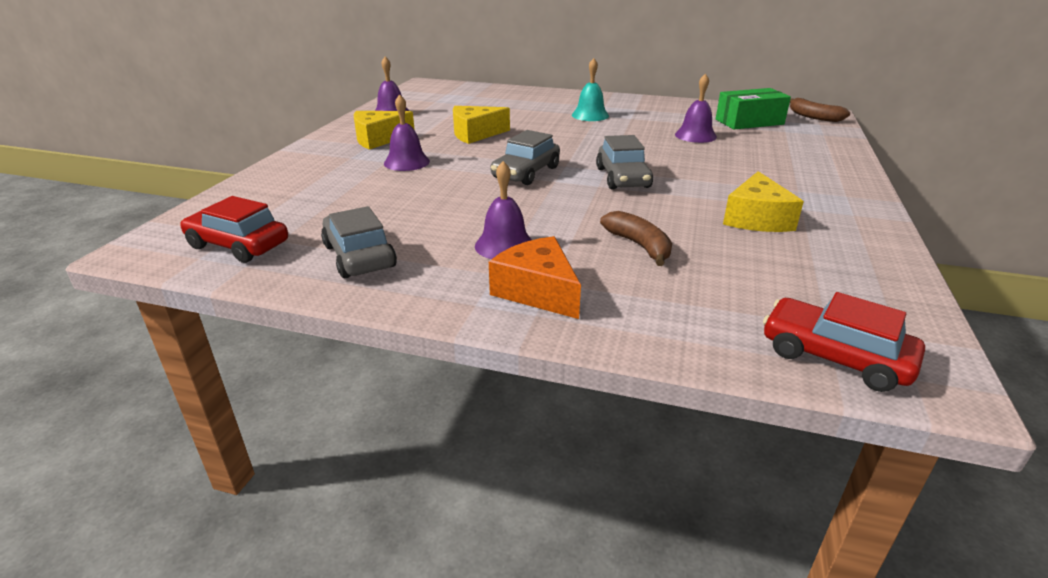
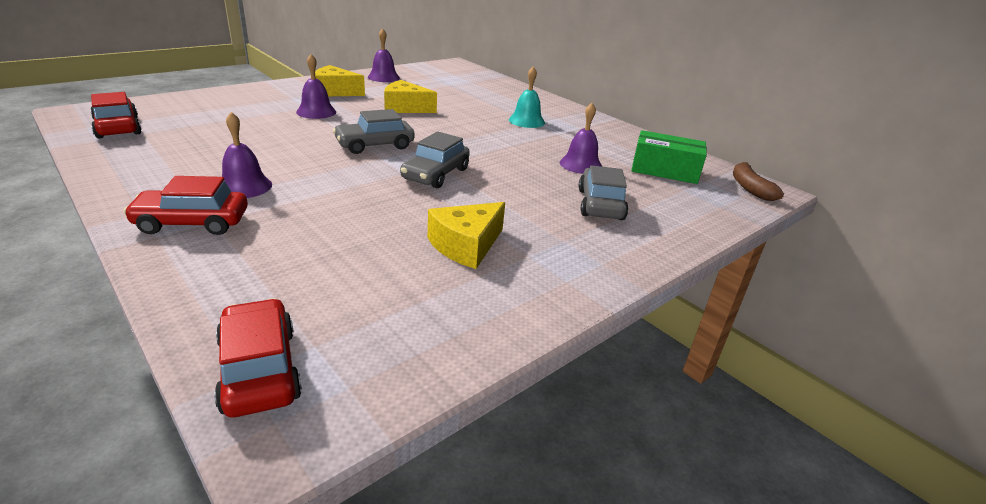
camera: 30 degrees right, 0 degrees up
grey car [321,206,397,278] -> grey car moved to [578,165,628,220]
orange cheese [489,236,581,319] -> red car [123,176,248,235]
brown banana [600,211,672,266] -> none

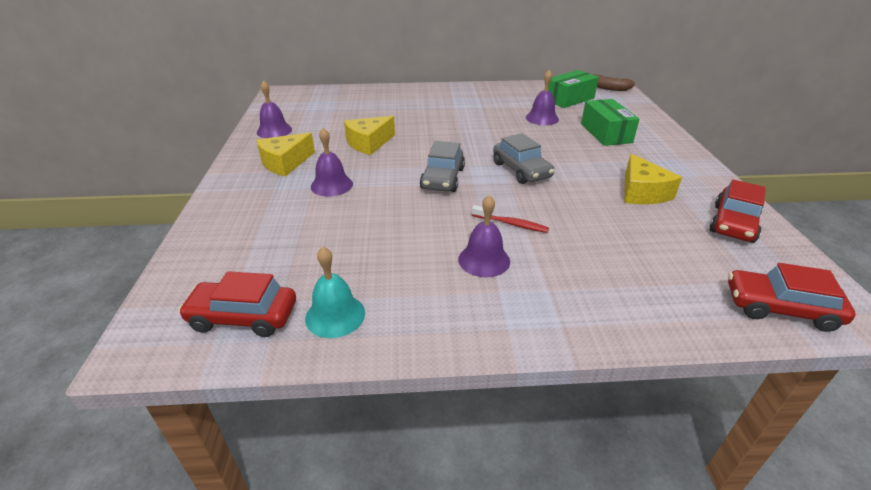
camera: 50 degrees left, 5 degrees up
red car [123,176,248,235] -> red car moved to [709,179,766,243]
turquoise bell [509,66,545,128] -> turquoise bell moved to [305,247,365,338]
grey car [578,165,628,220] -> green box [581,99,640,146]
none -> red toothbrush [472,205,549,233]

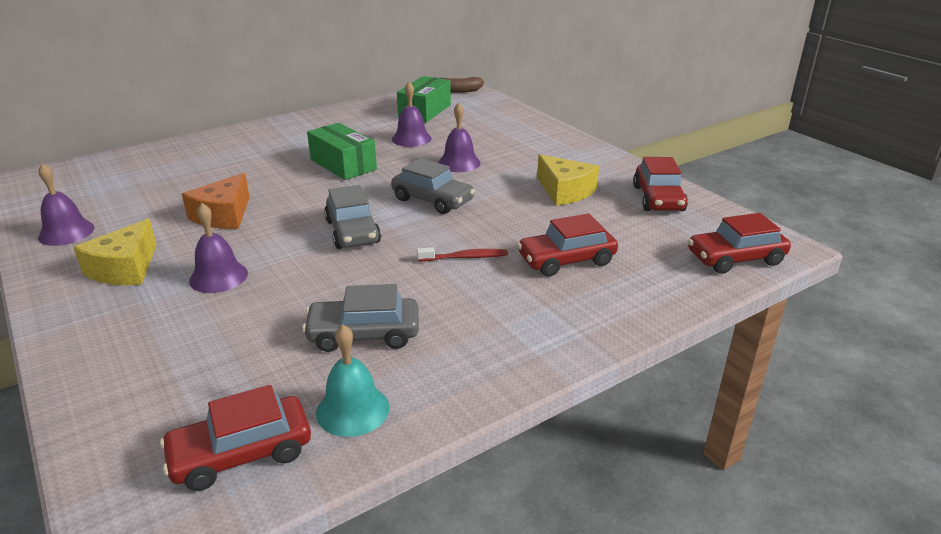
camera: 30 degrees left, 5 degrees down
yellow cheese [344,116,395,155] -> orange cheese [182,173,250,229]
purple bell [458,195,510,277] -> purple bell moved to [438,103,481,172]
green box [581,99,640,146] -> green box moved to [307,123,377,180]
none -> grey car [302,284,419,352]
none -> red car [517,213,618,277]

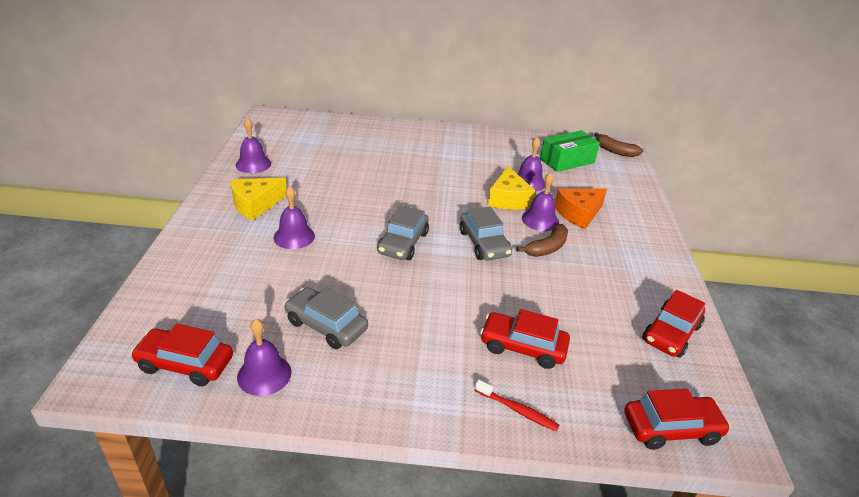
camera: 35 degrees right, 5 degrees up
orange cheese [182,173,250,229] -> orange cheese moved to [555,189,607,229]
green box [307,123,377,180] -> none
turquoise bell [316,324,389,437] -> purple bell [237,319,292,396]
red toothbrush [417,247,508,261] -> red toothbrush moved to [474,380,560,431]
yellow cheese [537,154,599,206] -> yellow cheese moved to [488,166,536,210]
red car [688,213,791,274] -> red car turned 150 degrees clockwise [624,389,731,450]
none -> brown banana [516,224,568,257]

